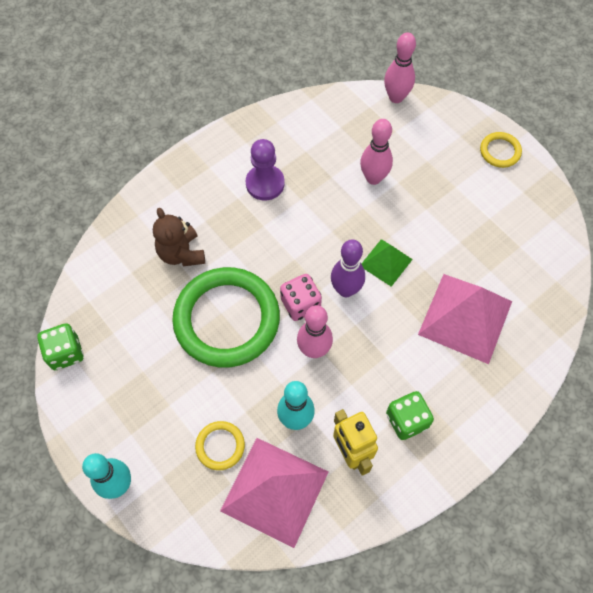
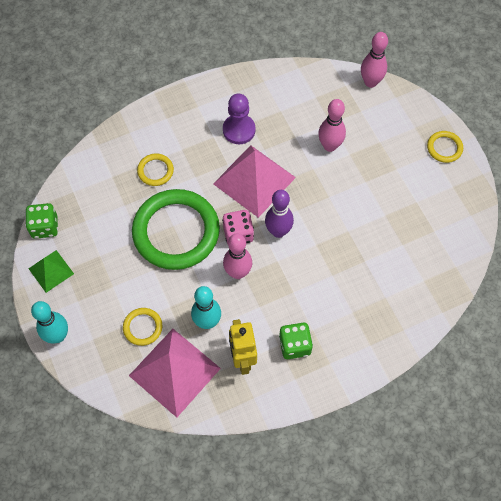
camera: 15 degrees right, 0 degrees up
brown teddy bear [153,208,205,266] -> yellow ring [137,153,174,186]
green pyramid [361,239,413,287] -> green pyramid moved to [28,250,74,293]
pink pyramid [418,274,512,364] -> pink pyramid moved to [213,145,296,218]

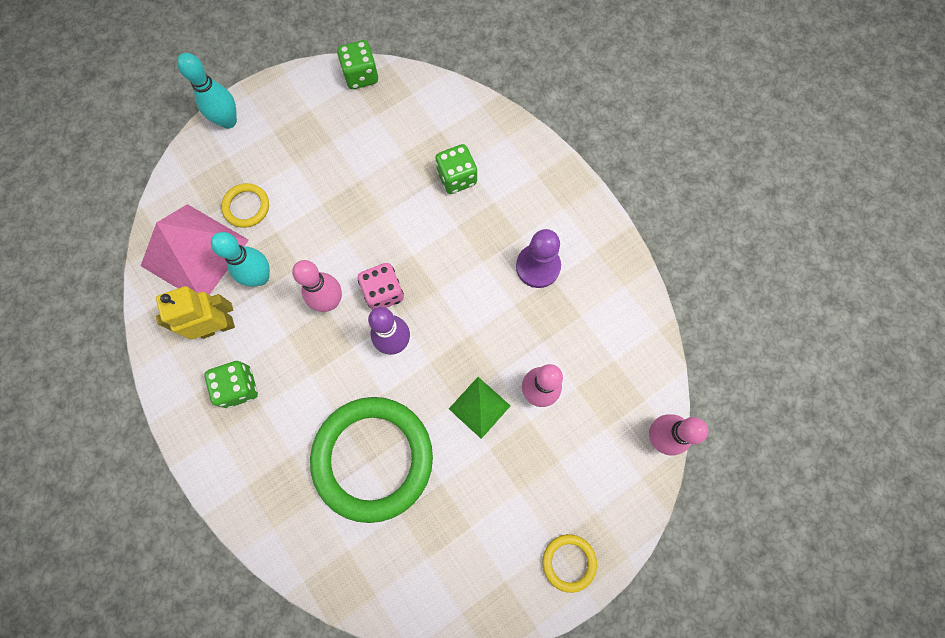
camera: 80 degrees right, 10 degrees up
green pyramid [28,250,74,293] -> green pyramid moved to [449,377,510,439]
green ring [132,189,220,270] -> green ring moved to [310,397,433,523]
yellow ring [137,153,174,186] -> green dice [435,144,477,194]
pink pyramid [213,145,296,218] -> none

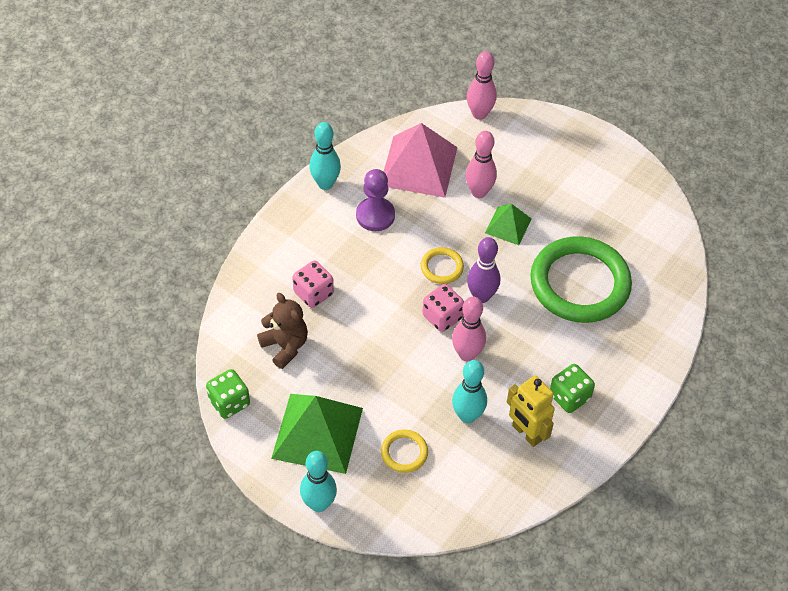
camera: 110 degrees left, 20 degrees down
pink pyramid [141,204,249,295] -> pink pyramid moved to [384,123,458,198]
green dice [435,144,477,194] -> pink dice [292,260,334,308]
yellow ring [543,534,597,593] -> yellow ring moved to [421,247,464,284]
none -> brown teddy bear [257,293,308,369]
none -> green pyramid [271,394,363,474]
none -> turquoise bowling pin [309,122,341,190]

